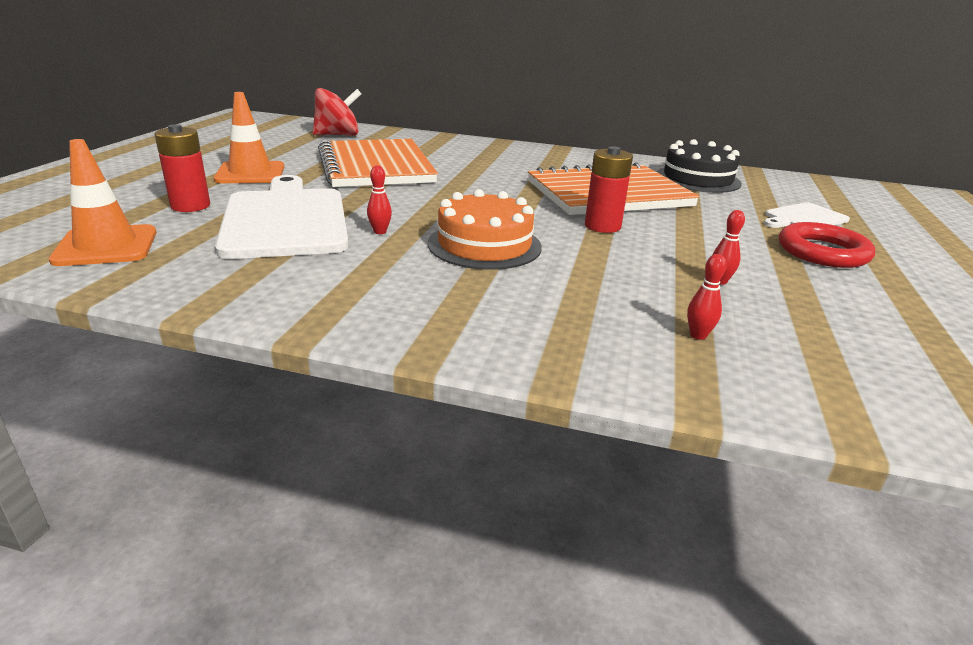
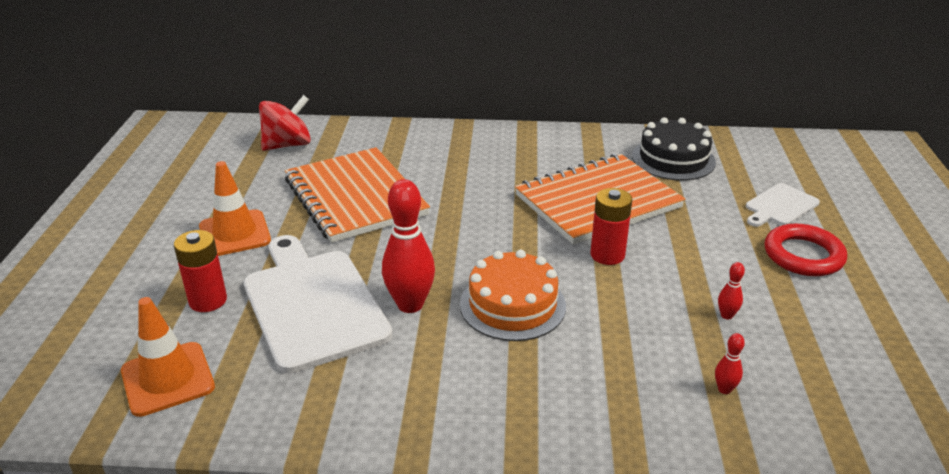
camera: 10 degrees left, 5 degrees up
red bowling pin [367,165,392,234] -> red bowling pin [382,179,435,313], size x2.24

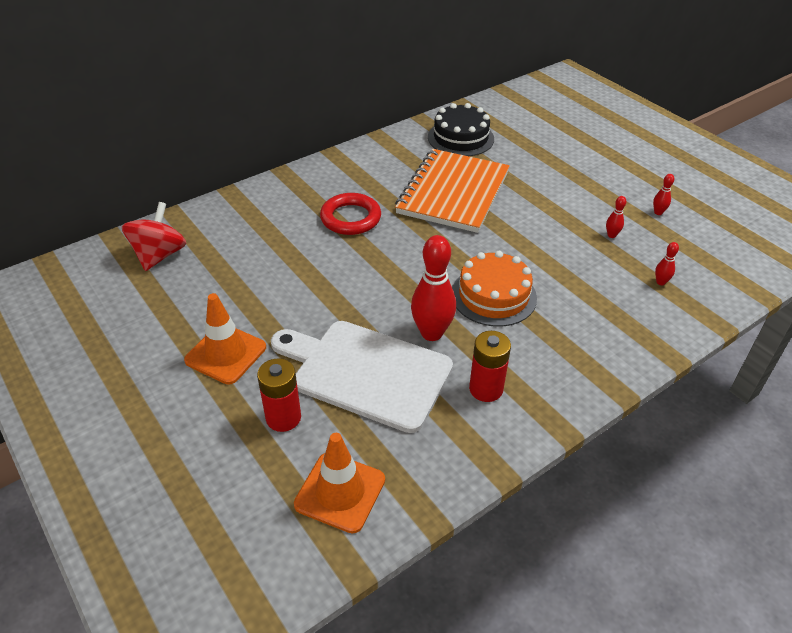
camera: 40 degrees left, 10 degrees up
orange notebook [285,147,430,243] -> none
red battery [590,188,632,265] -> red battery moved to [469,331,511,402]
white cutting board [746,183,820,227] -> none
red ring [765,224,847,276] -> red ring moved to [320,193,381,235]
none -> red bowling pin [653,174,674,215]

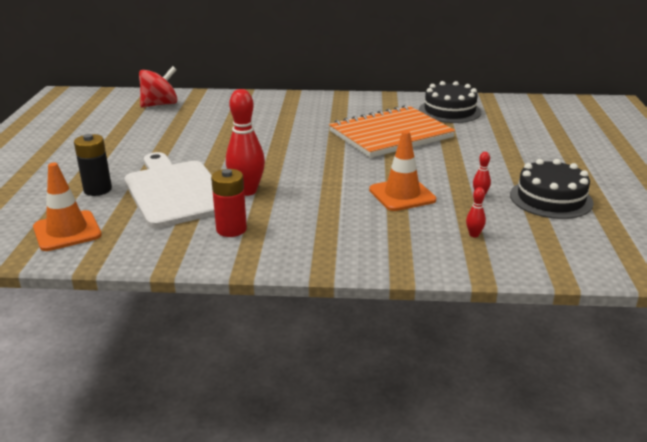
camera: 40 degrees right, 15 degrees down
orange traffic cone [184,293,266,385] -> orange traffic cone moved to [369,131,437,211]
red battery [257,358,301,432] -> black battery [74,134,112,196]
red ring [320,193,381,235] -> none
orange cake [452,251,537,327] -> none
red bowling pin [653,174,674,215] -> black cake [510,159,594,219]

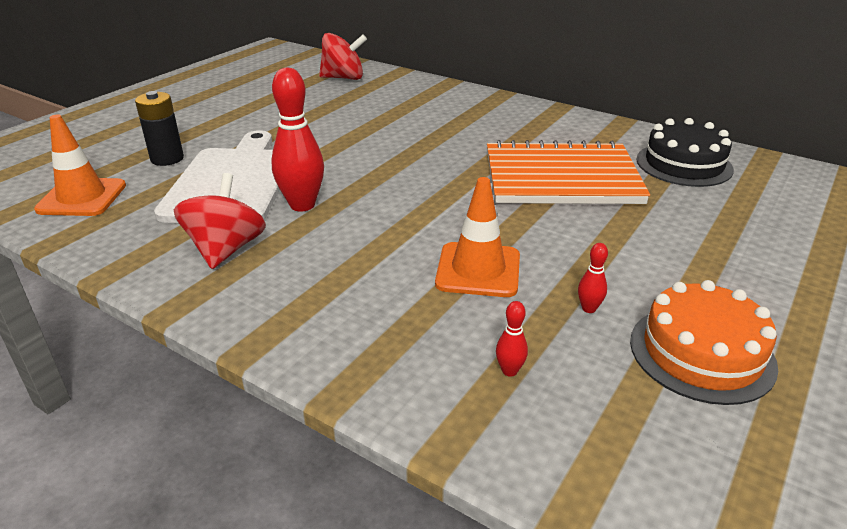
camera: 30 degrees right, 5 degrees up
red battery [211,169,247,237] -> red spinning top [174,173,266,269]
black cake [510,159,594,219] -> orange cake [630,280,778,405]

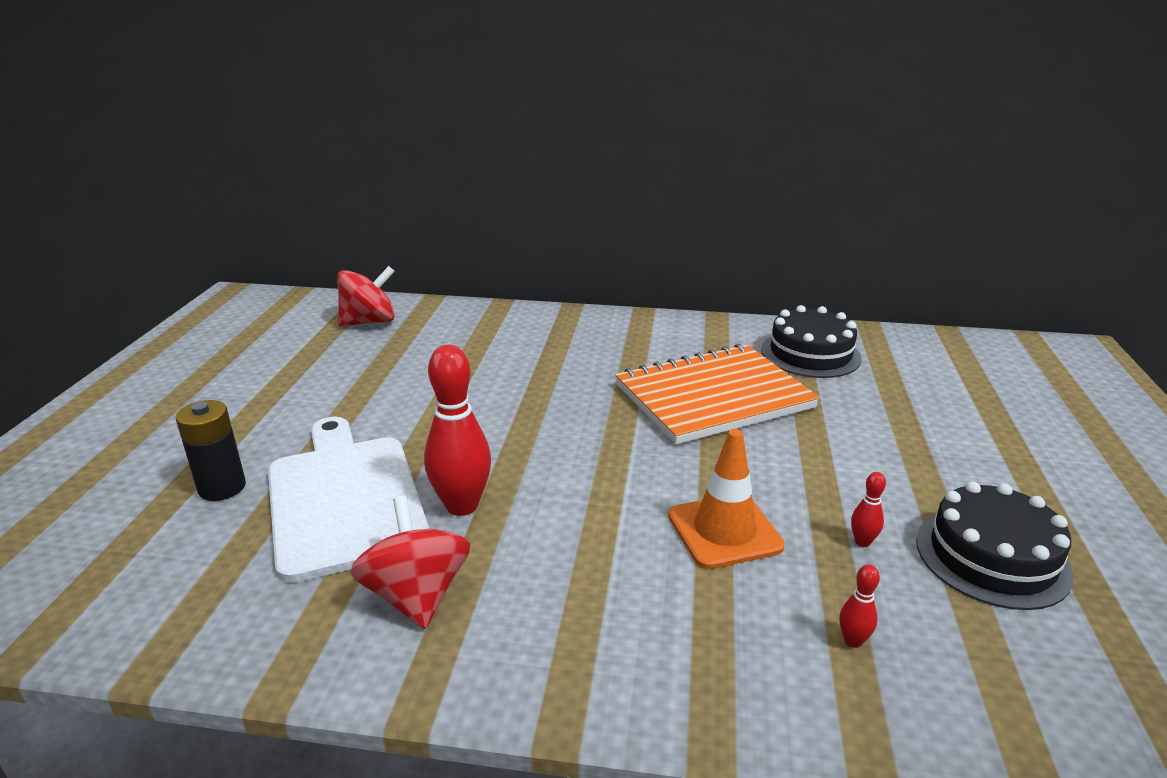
camera: 25 degrees left, 5 degrees down
orange traffic cone [34,114,126,216] -> none
orange cake [630,280,778,405] -> black cake [916,481,1074,610]

